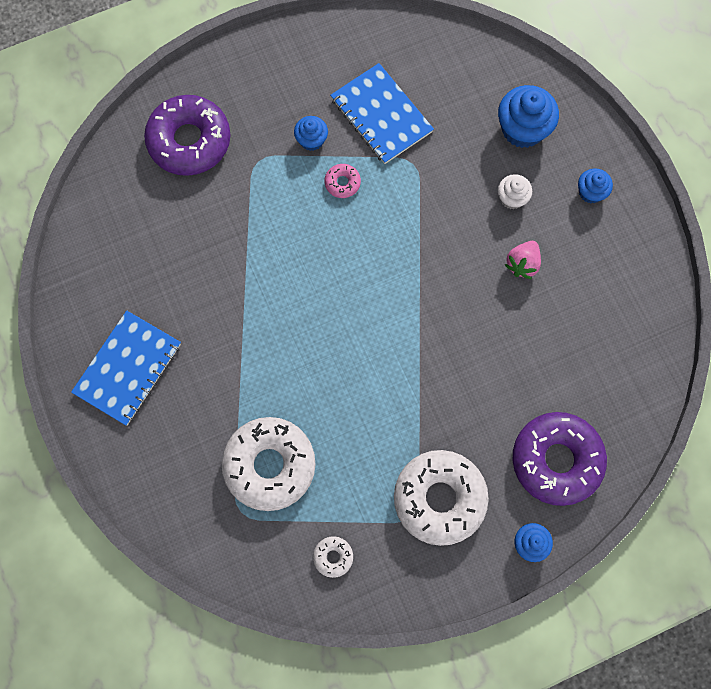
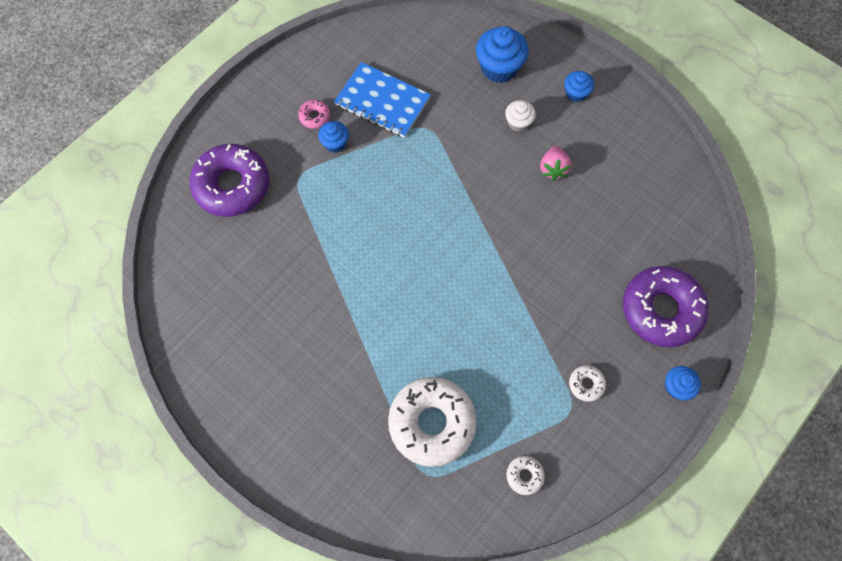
camera: 25 degrees left, 5 degrees down
blue notebook [71,310,181,426] -> none
pink donut [325,164,361,198] -> pink donut moved to [298,100,330,129]
white donut [394,450,489,546] -> white donut [569,365,606,402], size x0.42

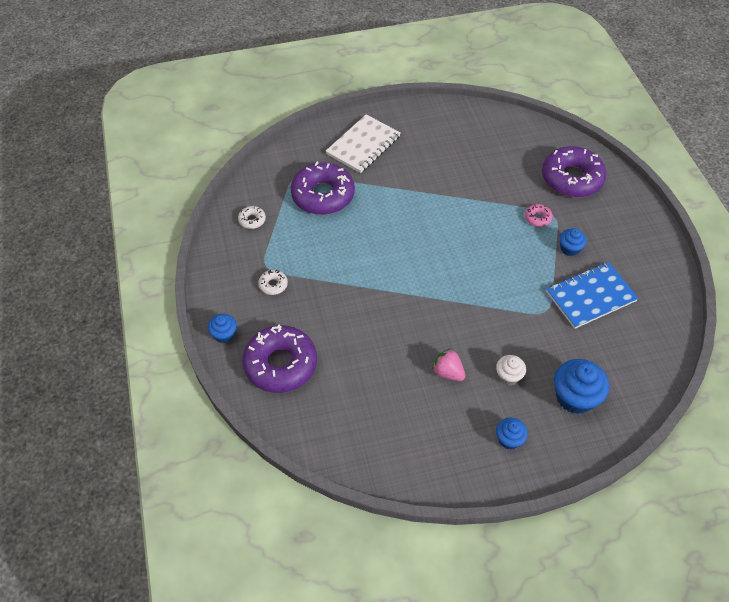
camera: 125 degrees right, 15 degrees down
pink donut [298,100,330,129] -> pink donut moved to [525,204,553,227]
white donut [388,377,477,467] -> purple donut [291,162,355,215]
none -> white notebook [326,114,401,173]

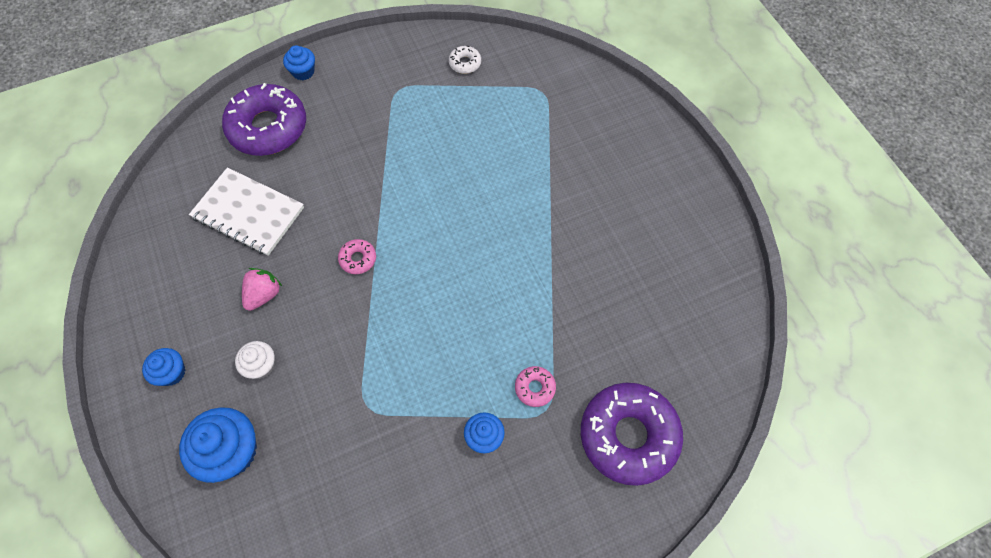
camera: 80 degrees right, 10 degrees up
white donut [258,270,288,295] -> none
purple donut [291,162,355,215] -> none
white notebook [326,114,401,173] -> white notebook moved to [189,167,304,256]
blue notebook [546,262,639,329] -> none
none -> pink donut [338,239,376,274]

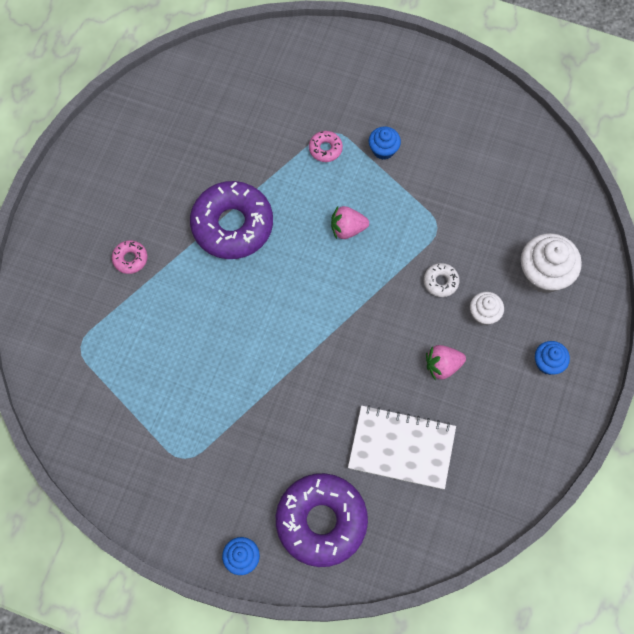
camera: 135 degrees left, 5 degrees up
blue cupcake [179,407,257,483] -> white cupcake [521,233,582,293]
white notebook [189,167,304,256] -> white notebook turned 60 degrees counterclockwise [348,405,456,489]
pink donut [338,239,376,274] -> pink donut moved to [112,240,147,274]
white donut [449,46,481,74] -> white donut moved to [424,263,459,297]
purple donut [581,383,683,486] -> purple donut moved to [190,181,273,259]
none -> pink strawberry [331,206,369,239]

